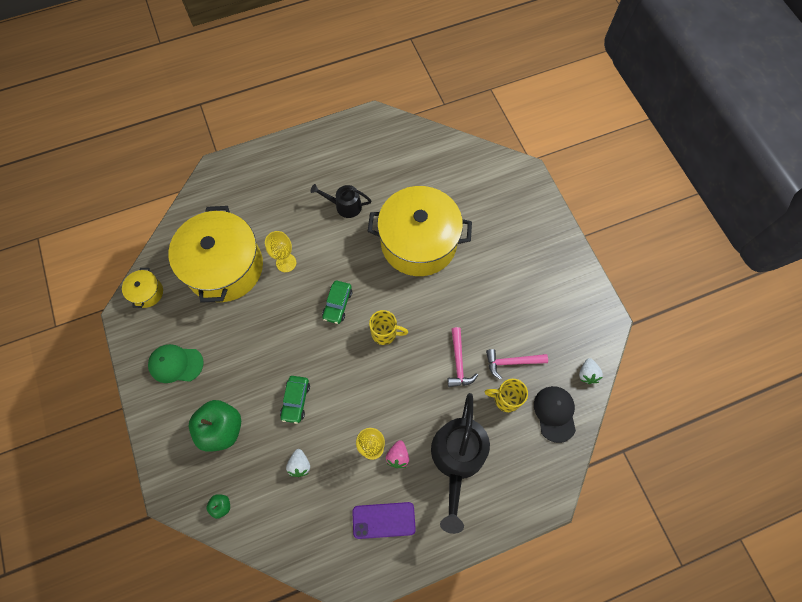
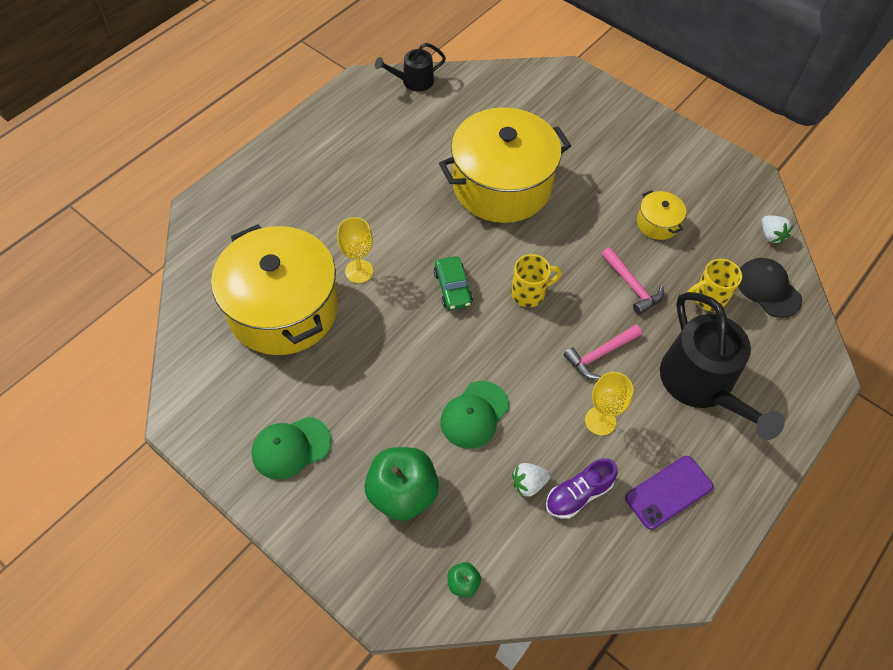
camera: 30 degrees left, 10 degrees down
yellow pot [122,268,163,308] -> yellow pot moved to [637,190,686,240]
green car [280,376,310,424] -> green cap [441,381,509,449]
white strawberry [286,449,310,477] -> white strawberry turned 105 degrees clockwise [512,463,551,497]
black watering can [310,184,372,218] -> black watering can moved to [375,43,446,91]
pink strawberry [386,440,409,468] -> none
pink hammer [486,349,548,380] -> pink hammer moved to [563,324,642,379]
none -> purple shoe [546,458,618,519]

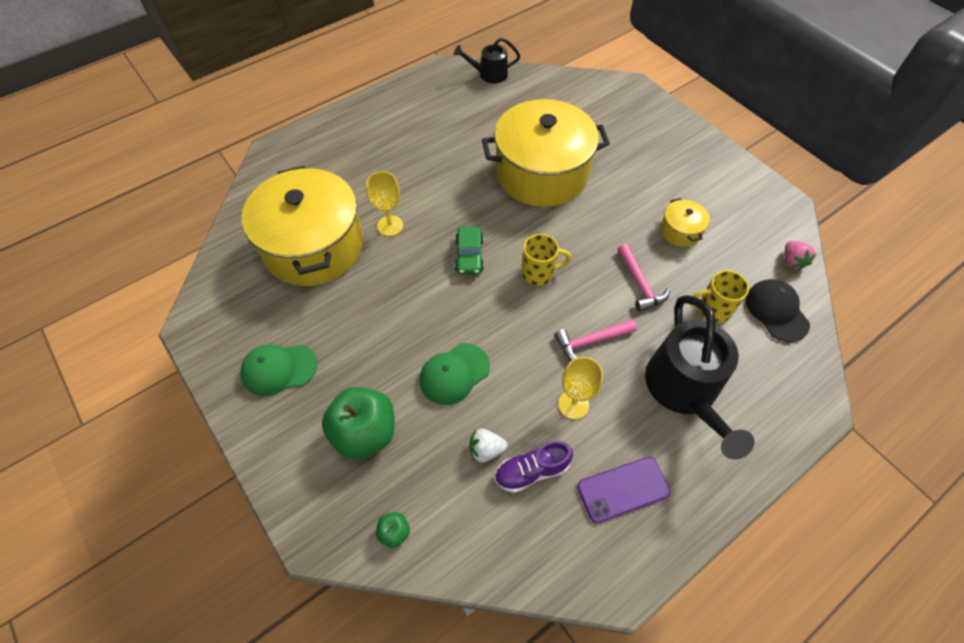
camera: 15 degrees right, 0 degrees up
white strawberry [762,216,793,244] -> pink strawberry [785,241,817,271]

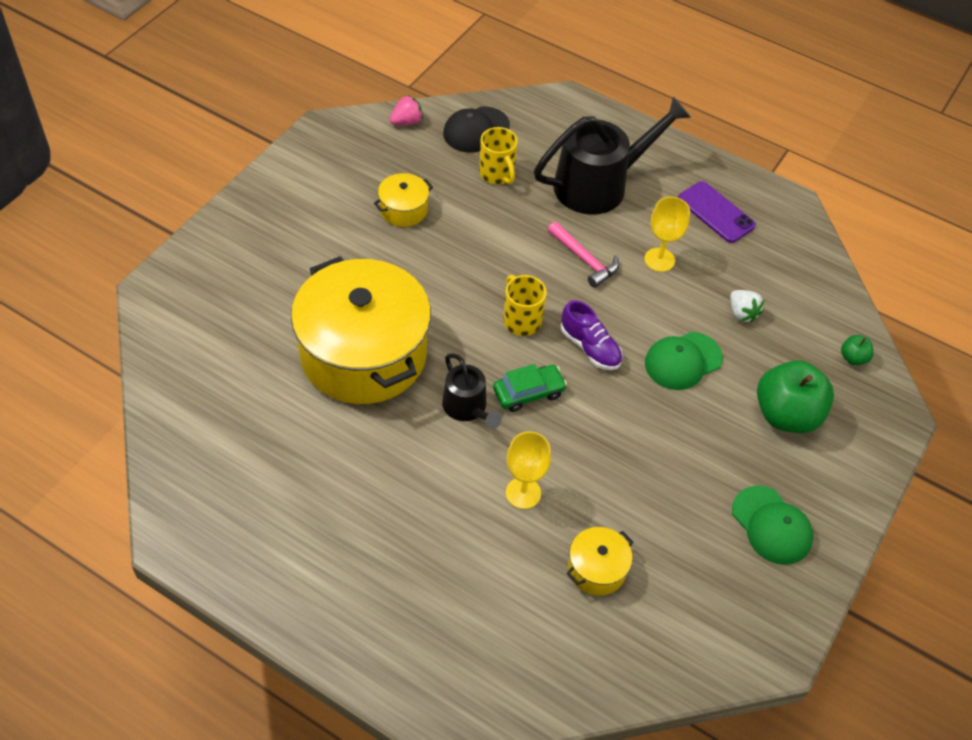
camera: 115 degrees left, 5 degrees down
yellow pot [242,166,363,286] -> yellow pot [566,527,633,595], size x0.42
green cap [420,343,490,405] -> green cap turned 120 degrees clockwise [645,332,723,390]
black watering can [454,38,520,83] -> black watering can moved to [442,353,502,429]
purple shoe [495,441,573,493] -> purple shoe moved to [560,300,623,370]
pink hammer [617,244,670,312] -> none

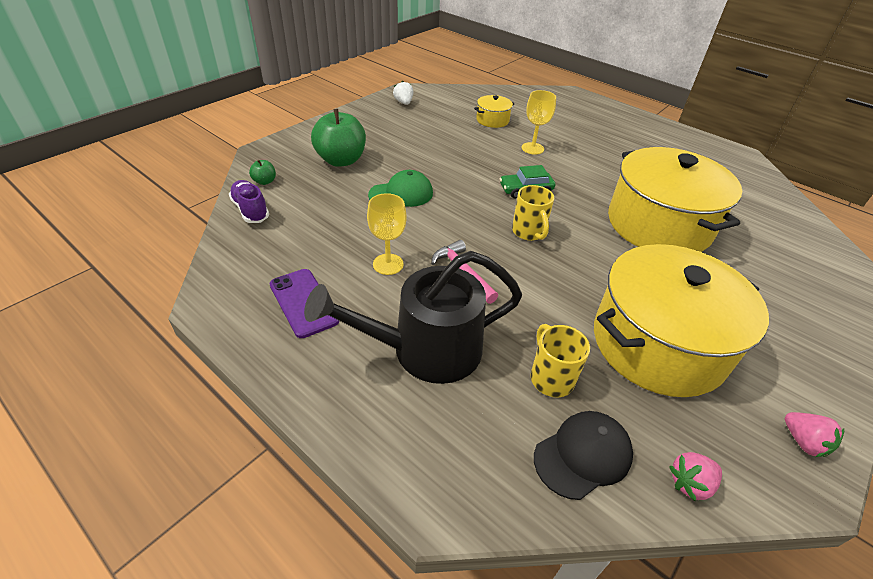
camera: 170 degrees left, 10 degrees down
yellow pot [374,173,433,227] -> yellow pot [594,244,769,397], size x2.40
black watering can [442,353,502,429] -> none
purple shoe [560,300,623,370] -> purple shoe moved to [229,180,269,223]
white strawberry [730,290,764,323] -> white strawberry moved to [393,81,413,105]
green cap [732,486,813,565] -> none
none -> pink strawberry [785,412,844,457]

